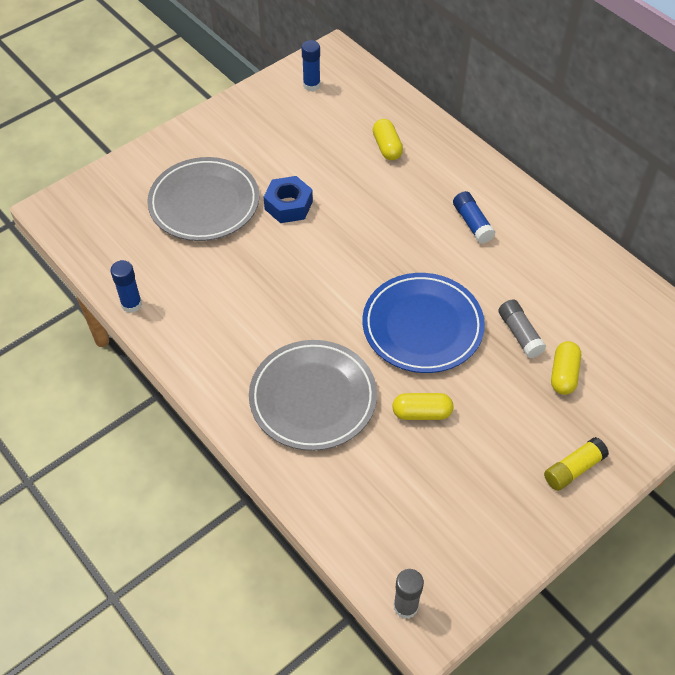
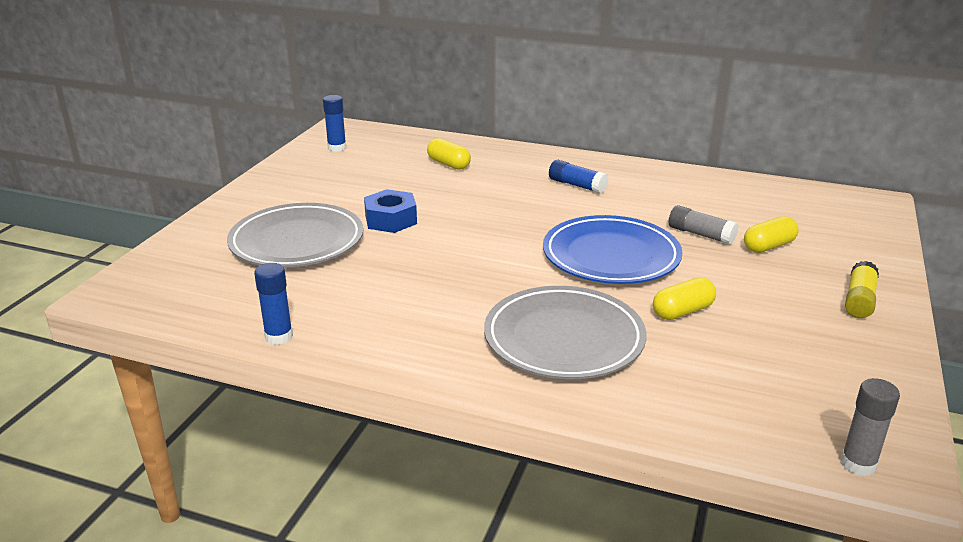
camera: 30 degrees left, 25 degrees down
yellow capsule [551,341,581,395] -> yellow capsule turned 75 degrees clockwise [744,216,799,253]

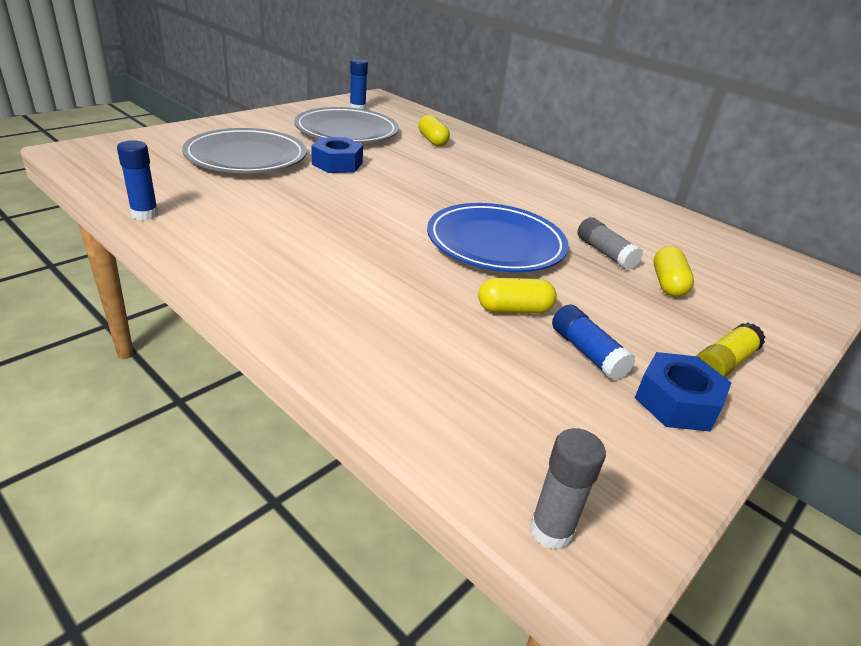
camera: 20 degrees right, 5 degrees up
grey plate [484,286,646,379] -> grey plate moved to [294,107,399,143]
blue glue stick [549,160,609,194] -> blue glue stick moved to [552,304,636,381]
yellow capsule [744,216,799,253] -> yellow capsule turned 75 degrees counterclockwise [654,246,694,297]
none -> blue nut [635,352,731,432]

